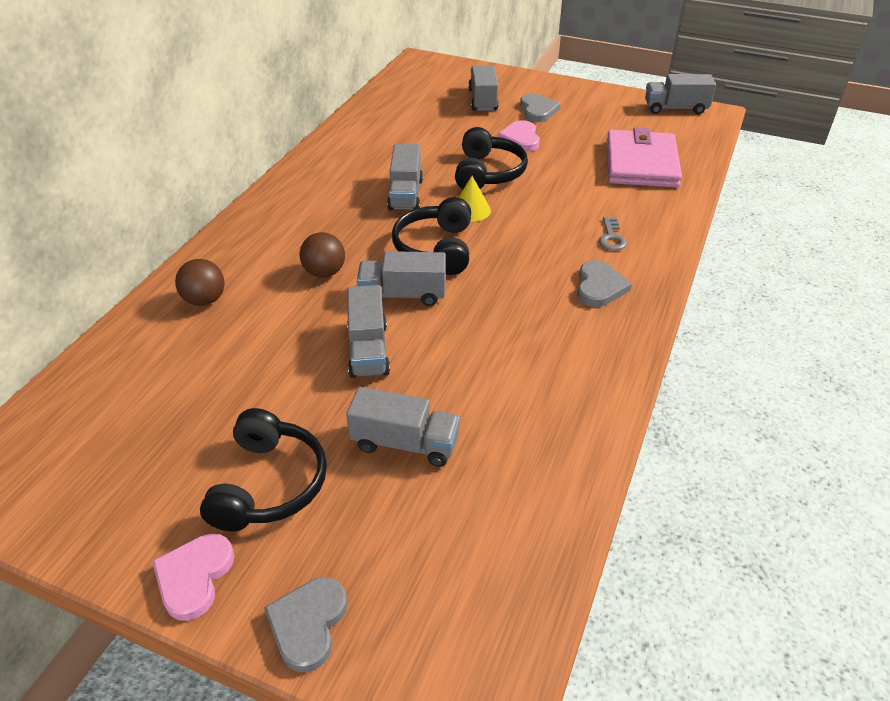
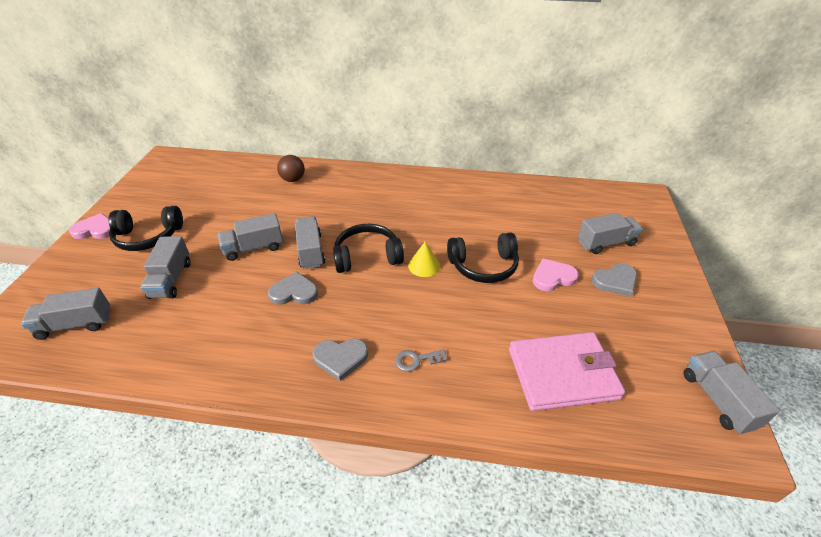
camera: 75 degrees right, 0 degrees up
grey heart [264,577,348,672] -> grey heart moved to [268,272,318,305]
brown ball [300,232,345,278] -> none
grey truck [387,144,423,211] -> grey truck moved to [21,288,111,340]

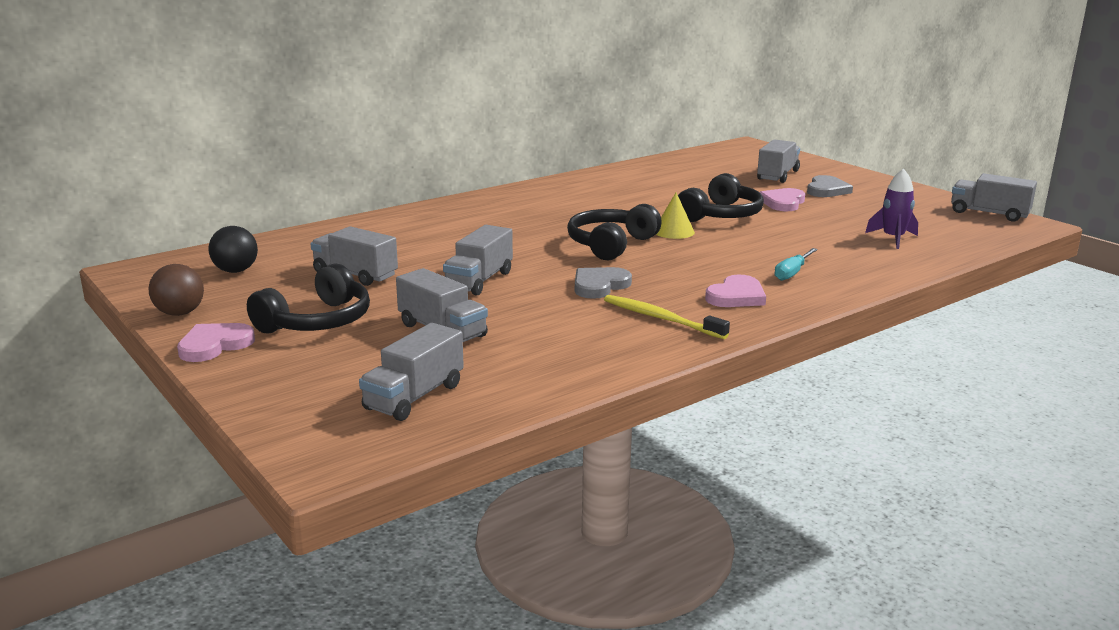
camera: 45 degrees left, 20 degrees down
brown ball [277,155,305,182] -> brown ball moved to [149,264,204,316]
grey truck [295,216,325,269] -> grey truck moved to [311,226,398,286]
grey heart [312,339,368,381] -> pink heart [705,274,766,307]
grey key [395,349,447,372] -> turquoise screwdriver [774,248,818,281]
pink wallet [509,332,625,411] -> purple rocket [865,169,918,249]
none -> black ball [208,226,258,273]
none -> yellow toothbrush [604,295,730,339]

